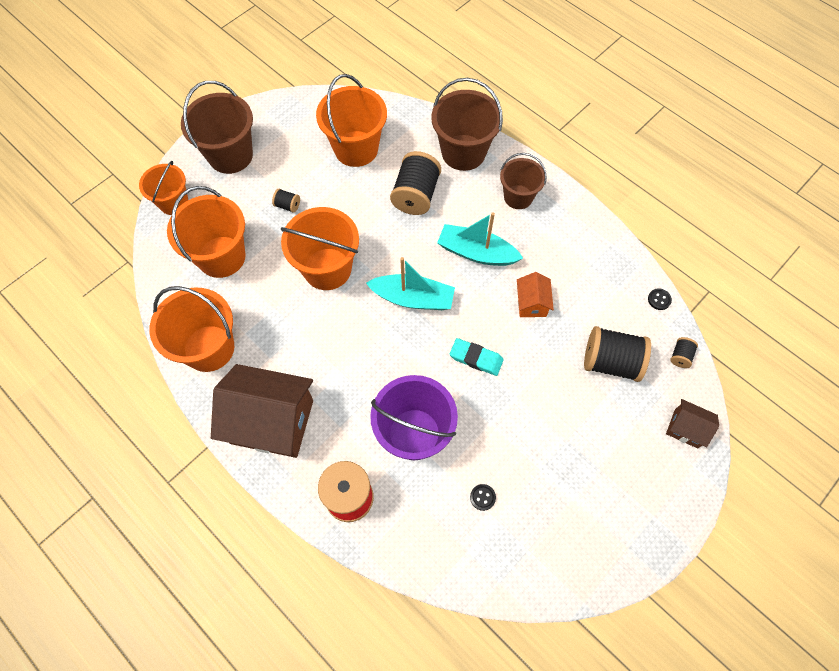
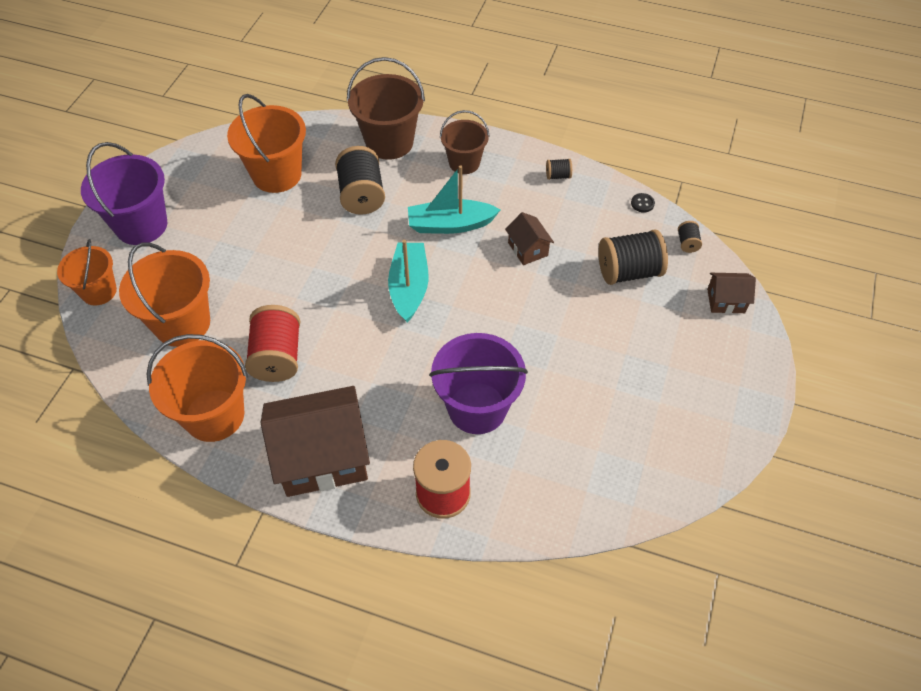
camera: 25 degrees left, 10 degrees down
brown bucket [181,81,253,174] -> purple bucket [81,142,168,245]
black spool [272,189,300,213] -> black spool moved to [546,159,572,180]
orange bucket [281,207,359,290] -> none
turquoise boat [366,257,455,310] -> turquoise boat turned 75 degrees counterclockwise [388,240,428,323]
turquoise eraser [450,338,504,376] -> none
black button [470,484,496,511] -> none
orange house [517,272,554,317] -> brown house [505,212,554,265]
none -> red spool [245,305,300,382]

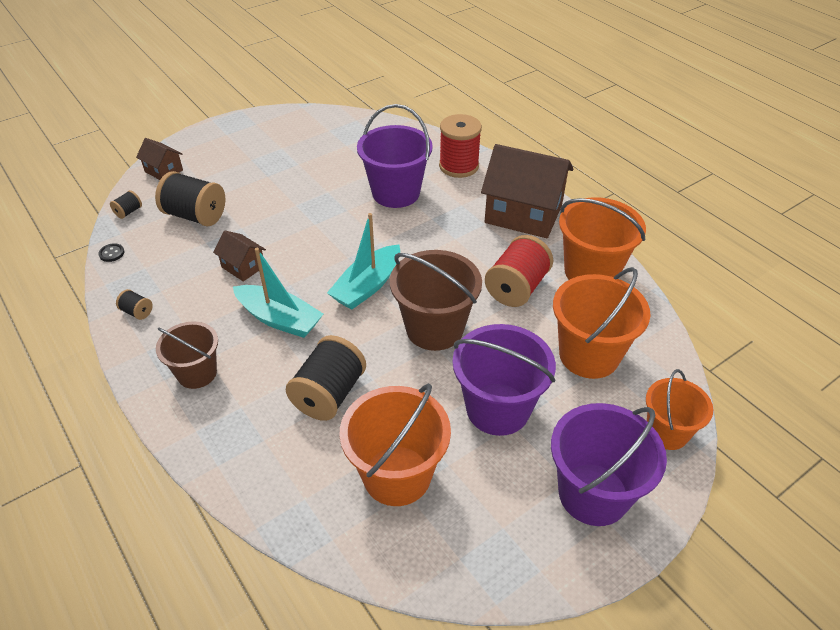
camera: 145 degrees left, 10 degrees down
brown bucket [347,57,425,160] -> brown bucket moved to [390,250,482,351]
brown house [505,212,554,265] -> brown house turned 60 degrees counterclockwise [213,231,266,282]
none -> purple bucket [453,324,556,436]

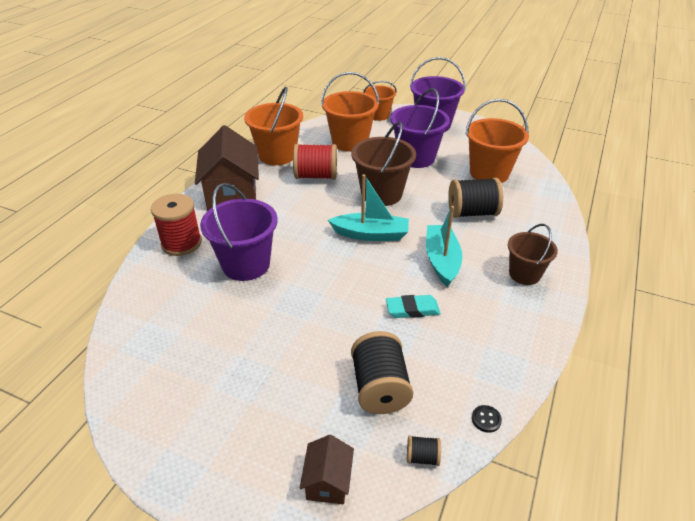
camera: 120 degrees left, 5 degrees down
black spool [116,289,153,320] -> none
brown house [213,231,266,282] -> turquoise eraser [386,295,440,318]

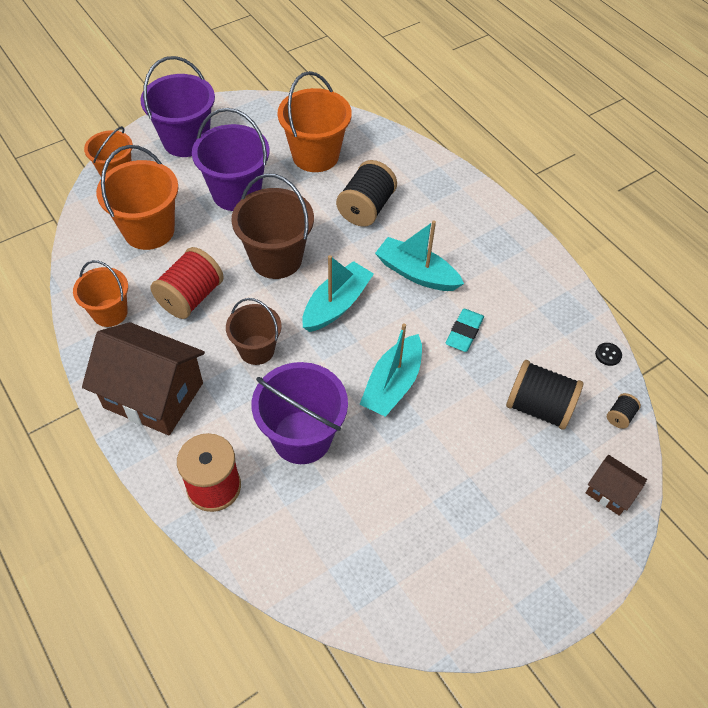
camera: 60 degrees left, 15 degrees up
orange bucket [244,87,303,165] -> orange bucket [73,260,128,327], size x0.64
brown bucket [508,224,558,285] -> brown bucket moved to [226,298,282,365]
none -> turquoise boat [359,323,422,417]

